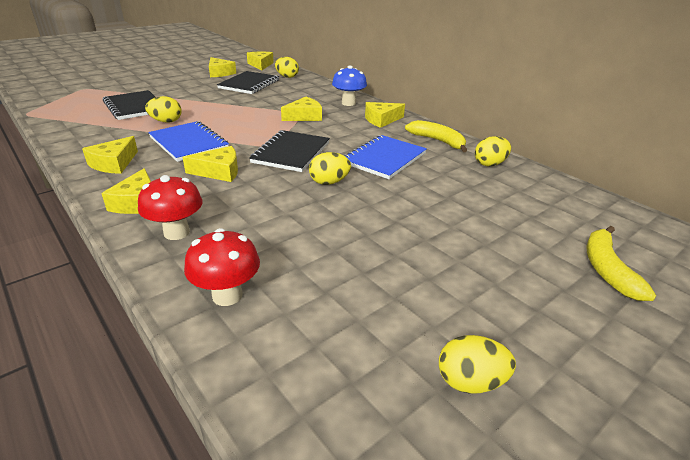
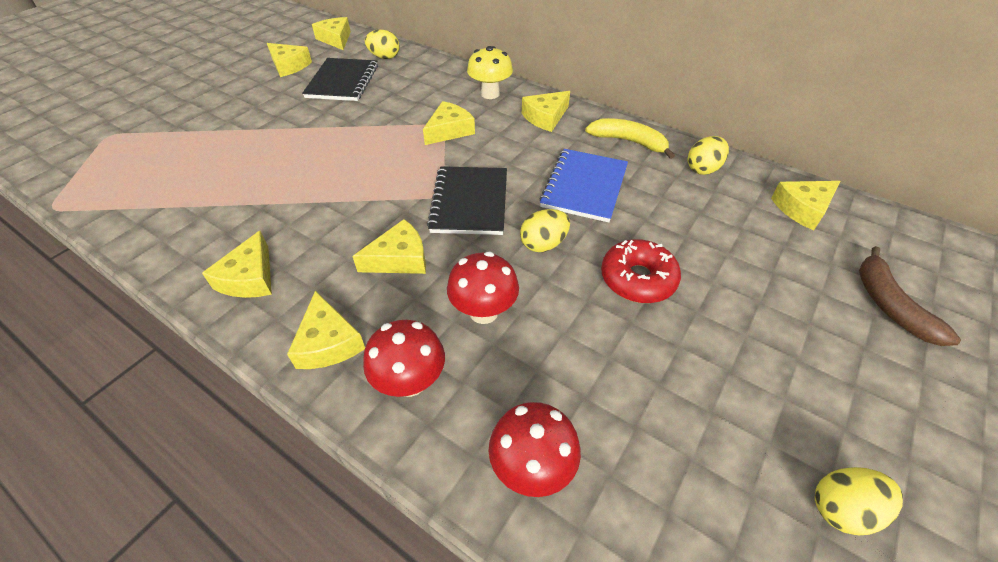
camera: 15 degrees left, 15 degrees up
black notebook [102,90,156,120] -> none
yellow egg [145,96,181,123] -> none
blue notebook [148,121,229,162] -> none
blue mushroom [332,66,367,106] -> yellow mushroom [467,46,513,99]
yellow banana [587,226,657,301] -> brown banana [859,246,961,346]
none -> red mushroom [447,252,519,324]
none -> red donut [601,239,681,303]
none -> yellow cheese [771,181,840,230]

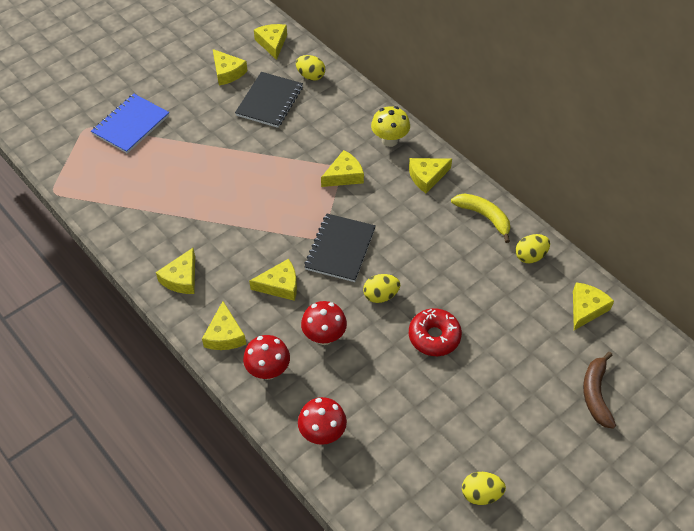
camera: 15 degrees right, 5 degrees up
blue notebook [539,149,628,222] -> blue notebook moved to [91,94,169,154]
yellow cheese [771,181,840,230] -> yellow cheese turned 135 degrees clockwise [573,282,614,330]

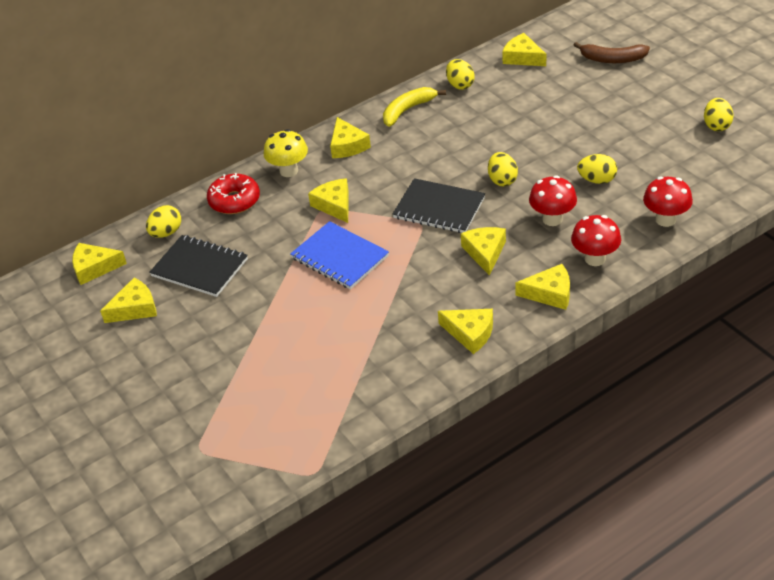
camera: 80 degrees left, 10 degrees down
blue notebook [91,94,169,154] -> blue notebook moved to [290,221,389,289]
red donut [409,308,462,356] -> red donut moved to [207,173,260,214]
none -> yellow egg [577,154,617,184]

